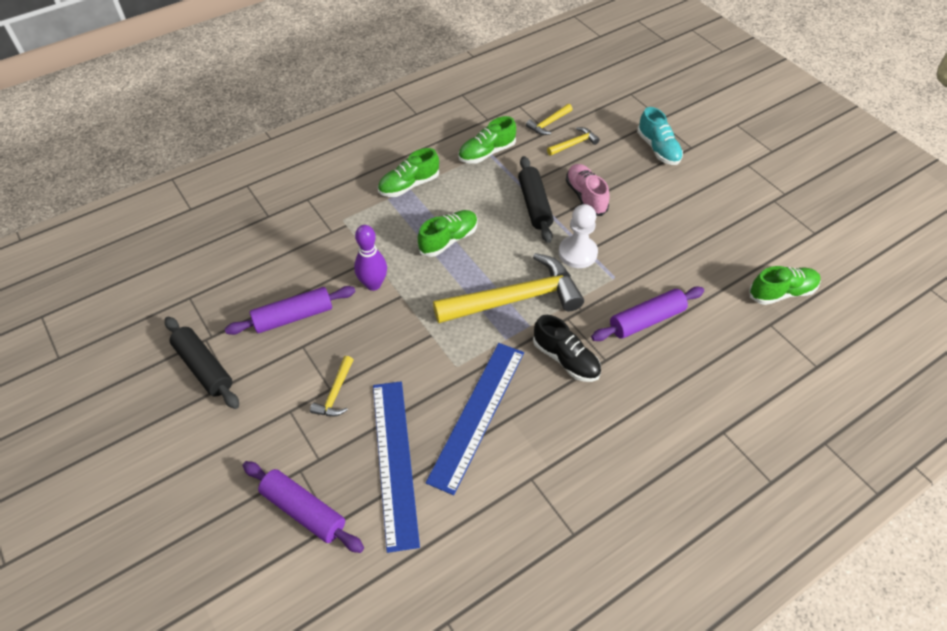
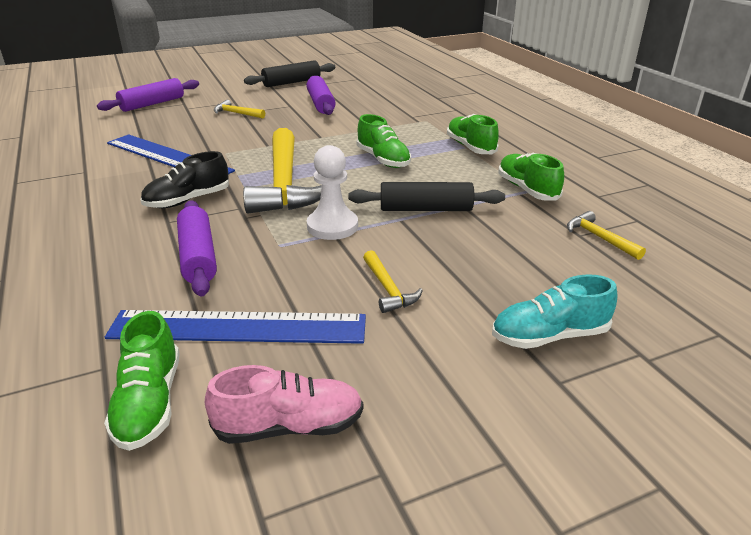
camera: 100 degrees right, 20 degrees down
purple bowling pin [354,225,387,291] -> none
blue ruler [373,381,420,553] -> blue ruler moved to [105,310,366,344]
yellow hammer [547,127,600,156] -> yellow hammer moved to [363,250,423,313]
pink shoe [566,164,610,216] -> pink shoe moved to [205,365,363,444]

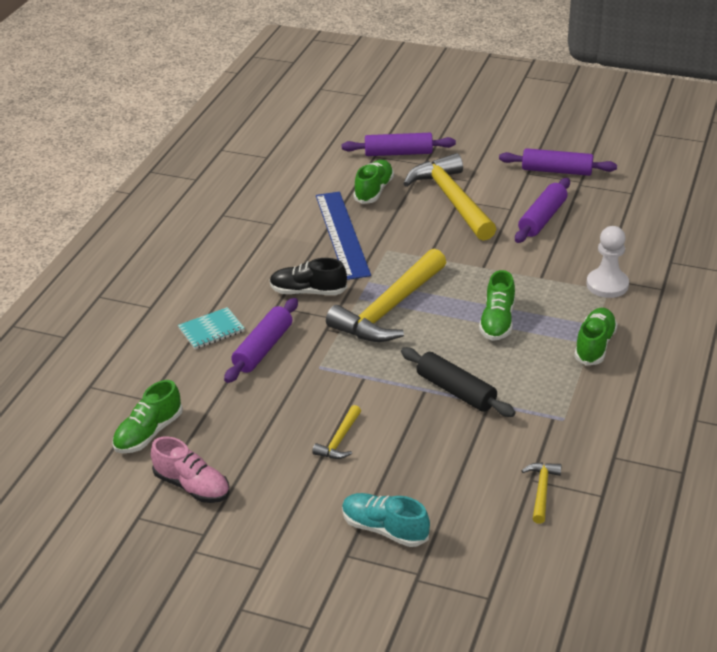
camera: 45 degrees right, 5 degrees up
blue ruler [105,310,366,344] -> none
yellow hammer [214,100,265,119] -> yellow hammer [403,153,496,241], size x2.28
black rolling pin [244,60,335,87] -> purple rolling pin [499,148,617,176]
white pawn [307,145,358,240] -> white pawn moved to [587,226,629,298]
green shoe [498,153,564,201] -> green shoe moved to [353,160,394,204]
none -> turquoise notebook [178,307,245,349]

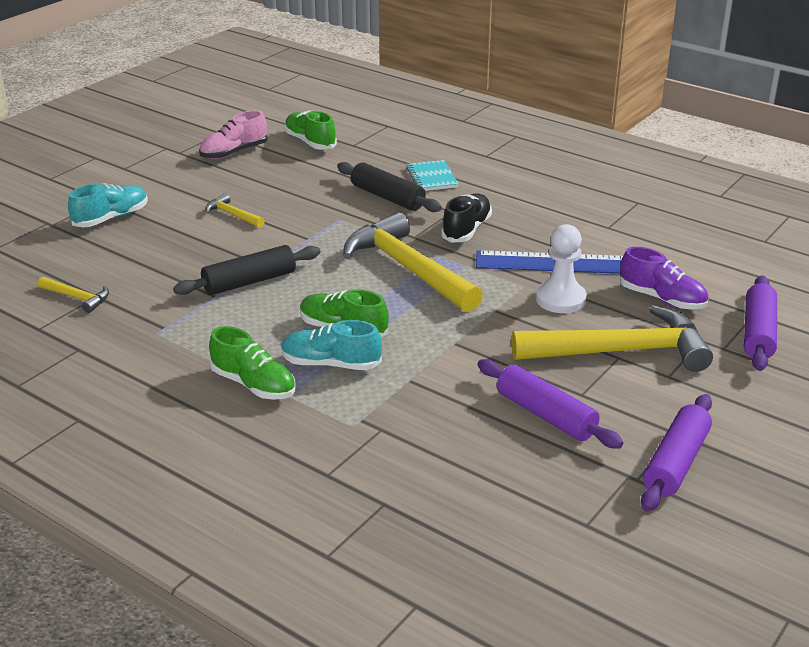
camera: 105 degrees right, 5 degrees down
purple rolling pin [224,298,298,383] -> black rolling pin [337,162,442,212]
green shoe [353,160,394,204] -> purple shoe [620,247,709,309]
white pawn [587,226,629,298] -> white pawn moved to [536,224,587,313]
none -> turquoise shoe [281,320,382,370]

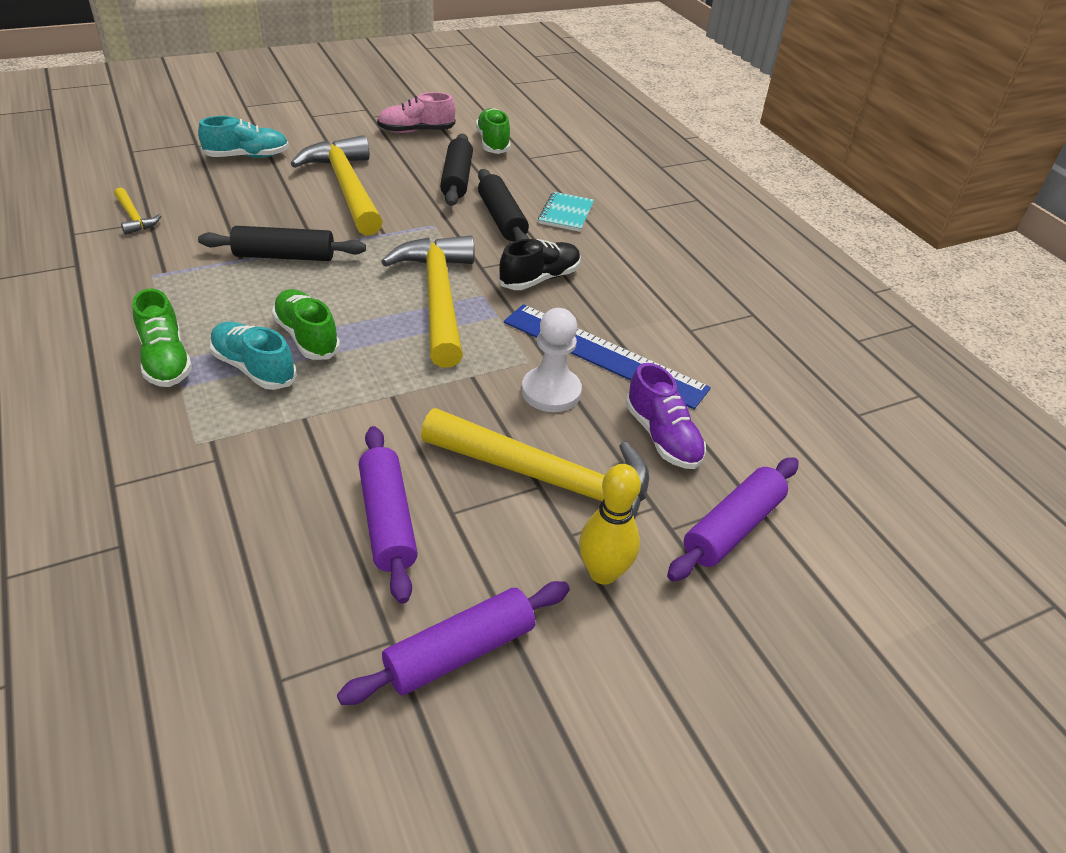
camera: 25 degrees right, 10 degrees up
yellow hammer [205,193,265,228] -> yellow hammer [290,135,383,235], size x2.28
none -> black rolling pin [440,134,473,206]
none -> yellow bowling pin [579,464,641,585]

